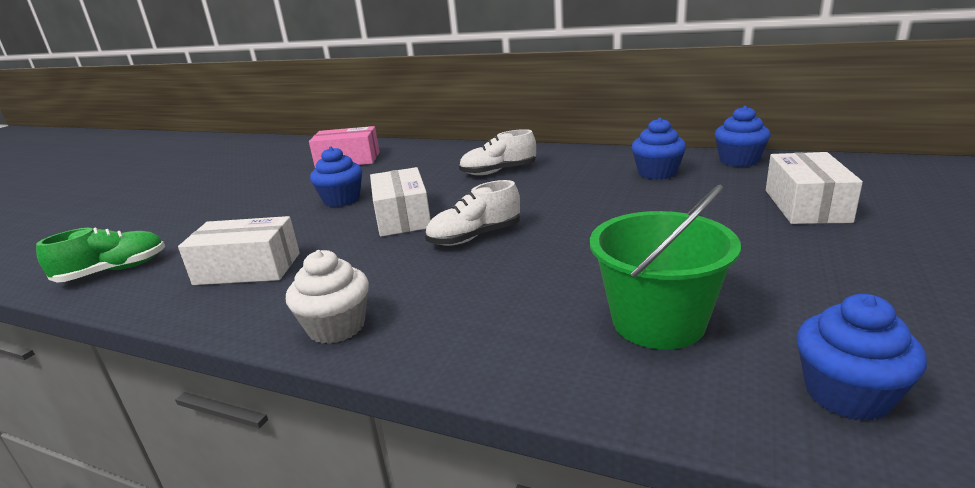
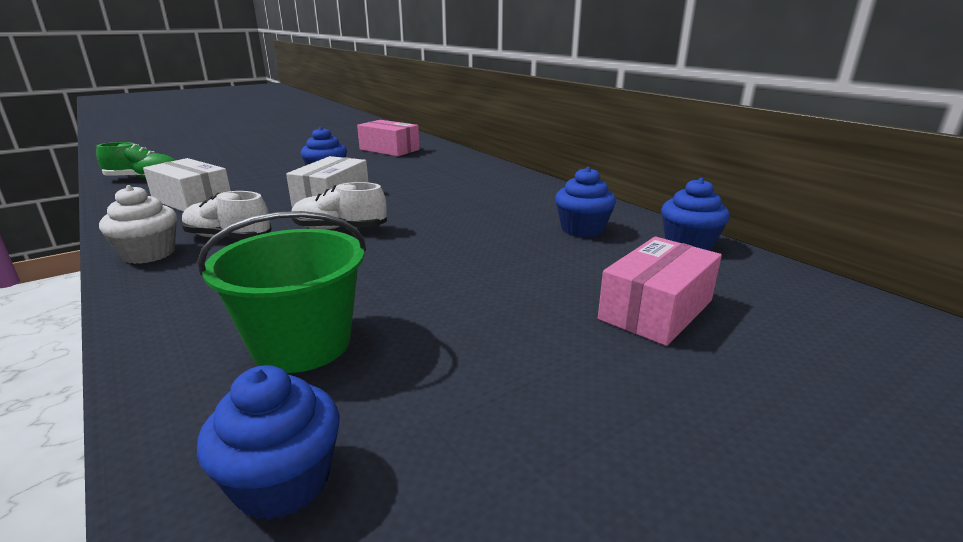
camera: 30 degrees right, 0 degrees up
white shoe [459,129,536,175] -> white shoe moved to [181,191,272,240]
white box [766,152,863,224] -> pink box [598,236,722,346]

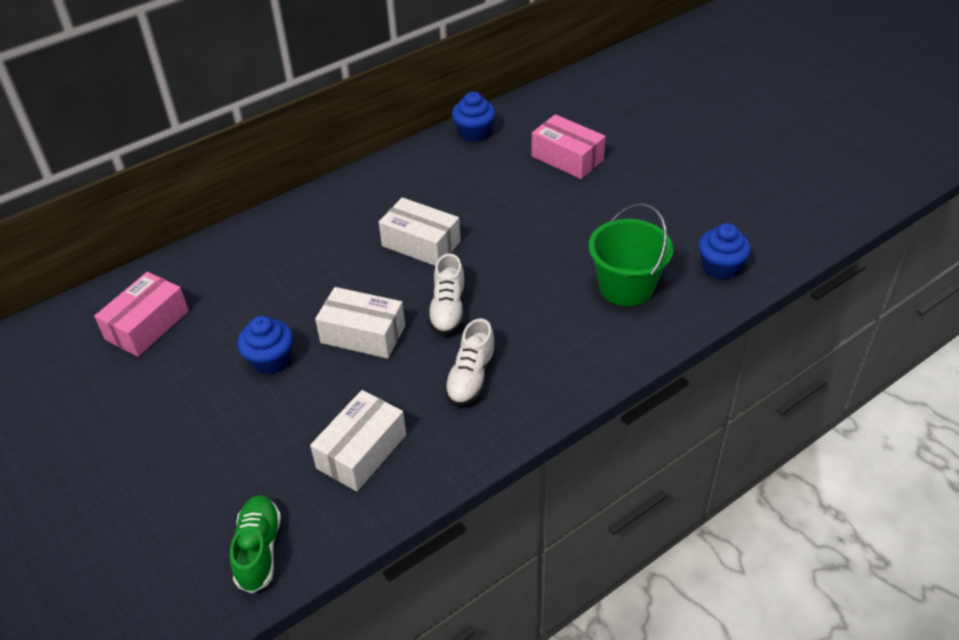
camera: 90 degrees left, 20 degrees up
white cupcake [99,185,177,264] -> none
blue cupcake [555,167,616,238] -> none
none -> white box [379,197,461,266]

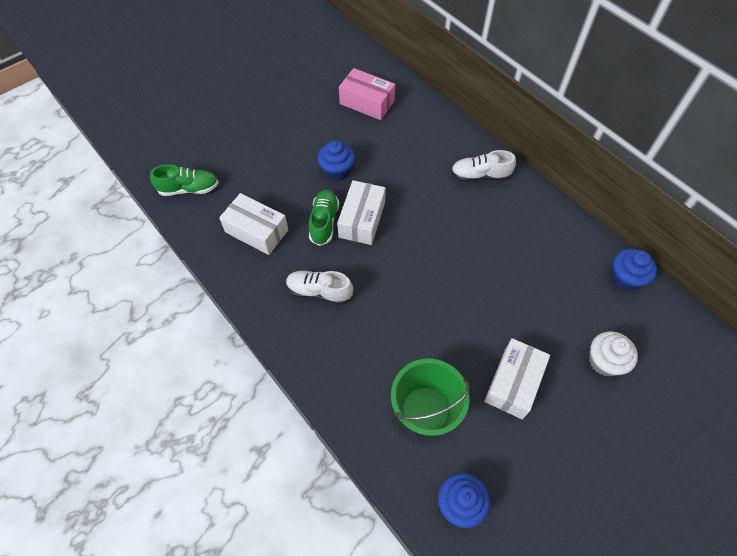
camera: 85 degrees right, 15 degrees up
white box [379,197,461,266] -> white box moved to [484,338,550,419]
white shoe [428,253,465,335] -> white shoe moved to [451,150,516,182]
pink box [531,114,606,179] -> white cupcake [589,331,638,376]
none -> green shoe [309,190,339,246]

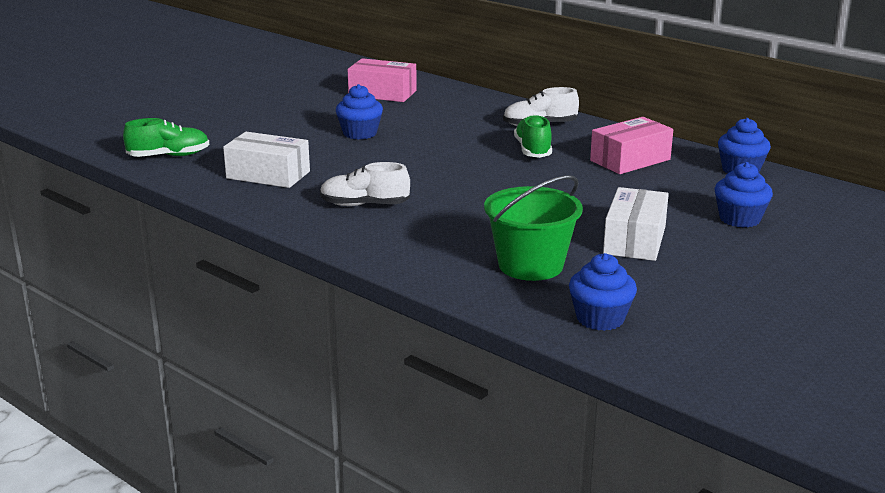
camera: 10 degrees left, 35 degrees down
green shoe [309,190,339,246] -> green shoe moved to [514,114,552,158]
white box [337,180,386,245] -> none
white cupcake [589,331,638,376] -> blue cupcake [715,162,773,228]
none -> pink box [590,117,673,174]

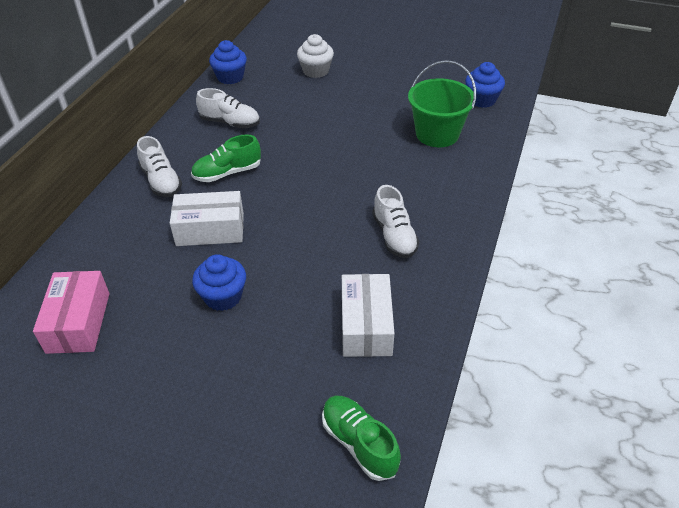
camera: 110 degrees left, 20 degrees up
pink box [590,117,673,174] -> white shoe [196,88,260,128]
white box [603,187,669,261] -> white box moved to [170,191,244,246]
blue cupcake [715,162,773,228] -> white cupcake [297,34,334,78]

